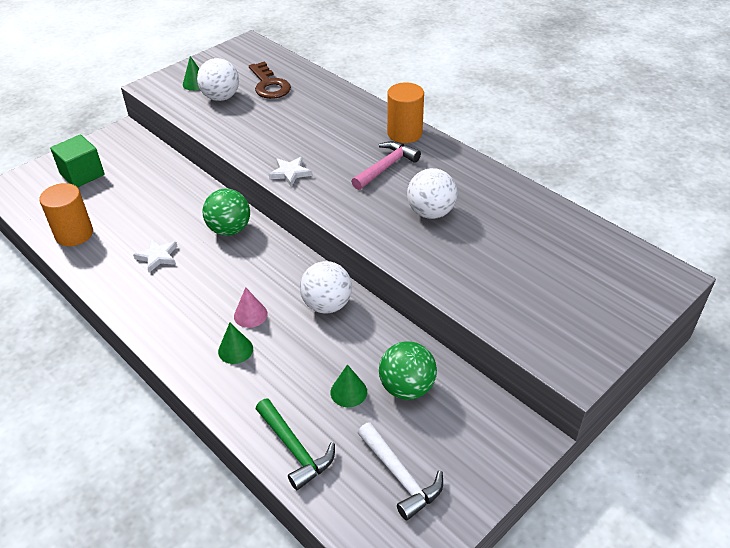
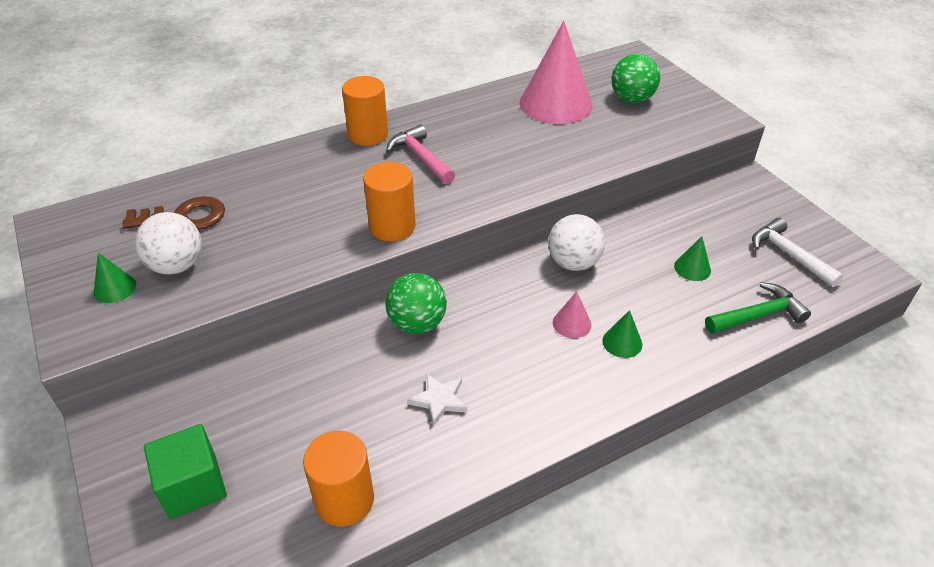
camera: 75 degrees left, 0 degrees up
white star [269,157,312,187] -> orange cylinder [363,162,416,241]
white hammer [358,422,443,521] -> white hammer turned 105 degrees counterclockwise [752,218,844,287]
green ball [379,341,437,400] -> green ball moved to [612,53,660,103]
white ball [407,168,457,219] -> none
none -> pink cone [519,21,592,124]

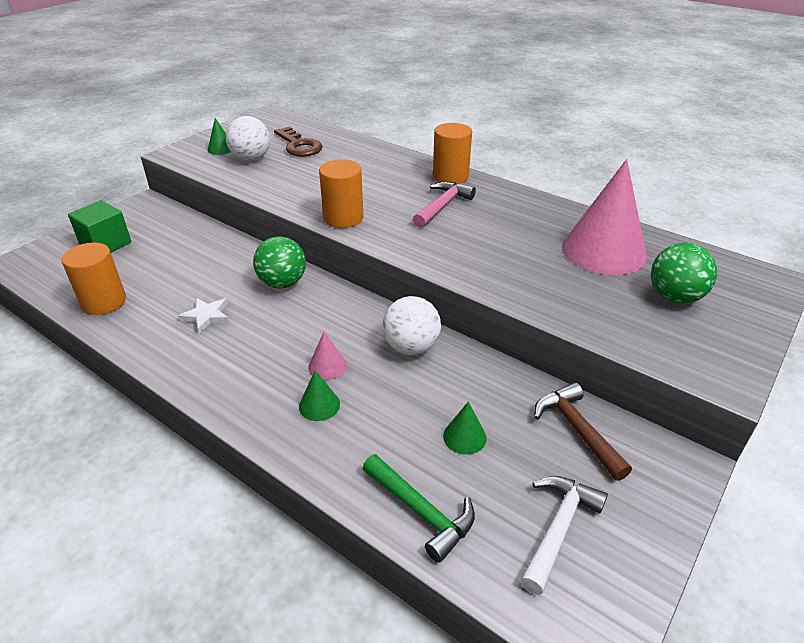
camera: 65 degrees right, 5 degrees down
none -> brown hammer [534,382,632,481]

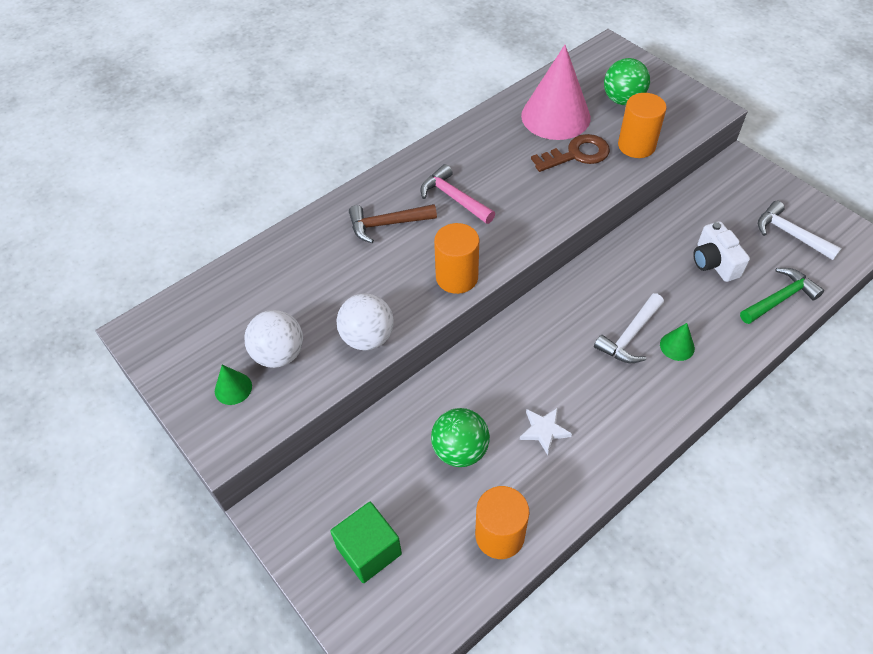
camera: 75 degrees left, 15 degrees up
green ball [253,236,306,288] -> green ball moved to [431,408,490,467]
brown key [274,126,323,157] -> brown key moved to [531,134,610,172]
pink cone [308,332,347,380] -> white hammer [594,293,664,363]
white ball [382,296,441,355] -> white ball moved to [336,293,394,350]
orange cylinder [433,123,472,184] -> orange cylinder moved to [618,93,667,158]
green cone [443,402,487,455] -> white camera [693,221,750,282]
brown hammer [534,382,632,481] -> brown hammer moved to [349,204,437,243]

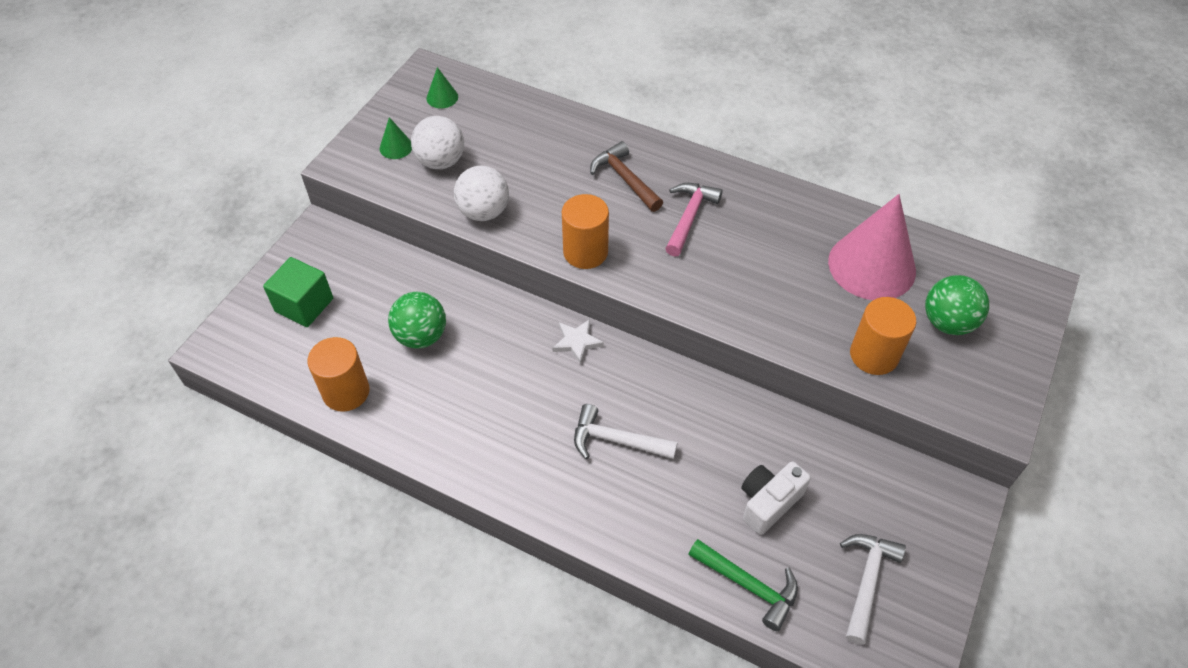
camera: 65 degrees right, 0 degrees up
white star [520,408,572,455] -> white star moved to [552,319,604,365]
brown key [531,134,610,172] -> none
green cone [660,323,695,361] -> green cone moved to [426,67,458,108]

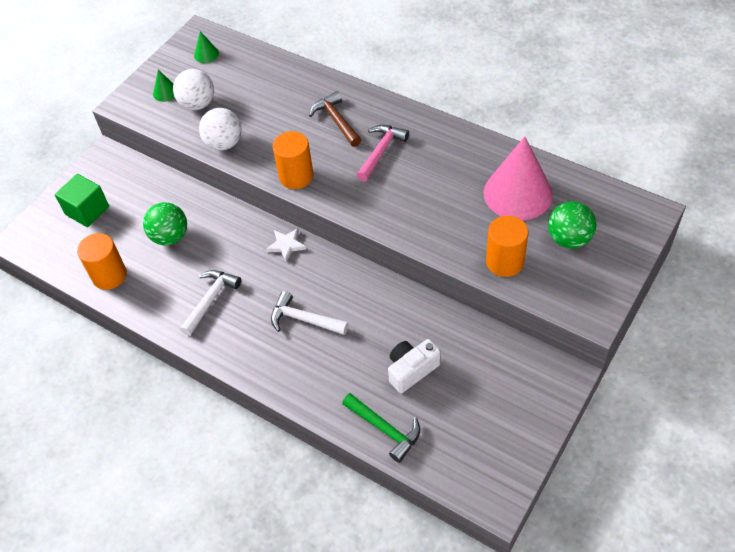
camera: 10 degrees right, 0 degrees up
white hammer [840,534,906,645] -> white hammer moved to [180,270,241,336]

